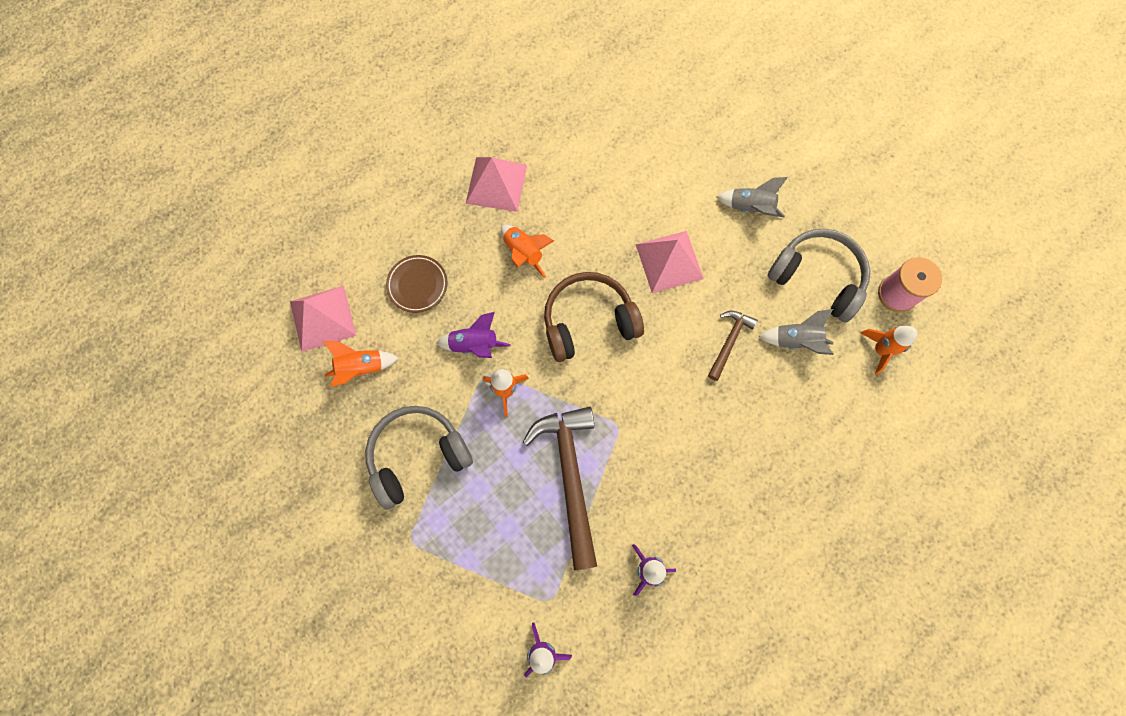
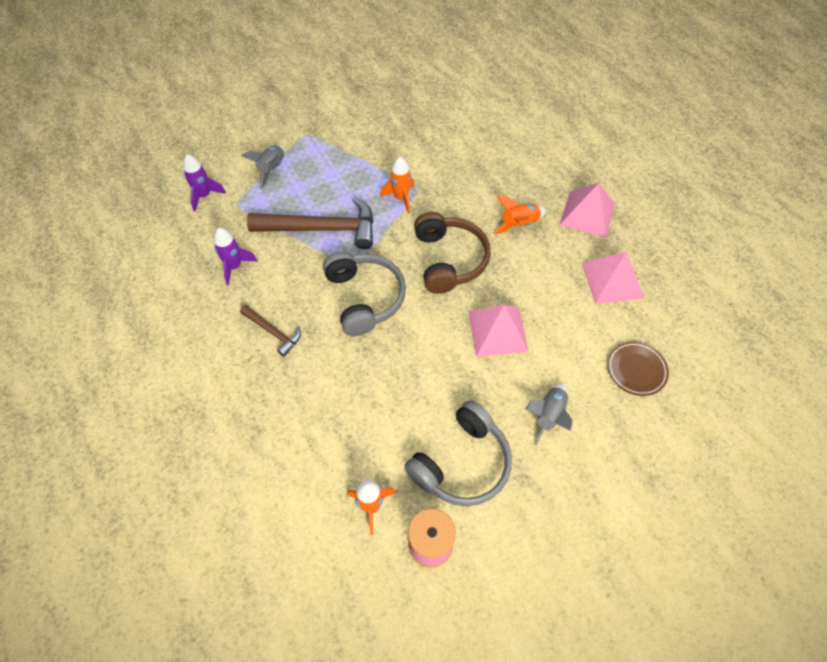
camera: 100 degrees right, 15 degrees down
pink pyramid [290,286,356,352] -> pink pyramid moved to [582,252,644,304]
orange rocket [323,341,398,387] -> none
grey headphones [365,406,473,510] -> grey headphones moved to [323,252,406,336]
brown plate [386,255,447,313] -> brown plate moved to [607,341,669,396]
purple rocket [436,312,510,358] -> none
brown hammer [708,311,758,381] -> brown hammer moved to [240,305,301,357]
grey rocket [759,309,834,355] -> grey rocket moved to [241,145,285,189]

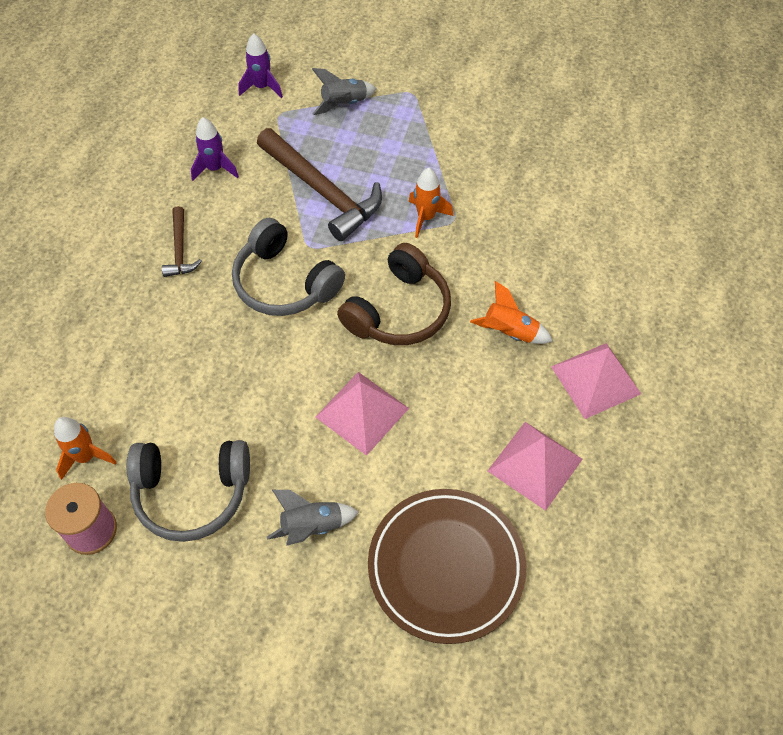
camera: 45 degrees right, 0 degrees up
grey headphones [323,252,406,336] -> grey headphones turned 105 degrees clockwise [232,218,345,316]
brown plate [607,341,669,396] -> brown plate [368,489,526,644], size x1.92

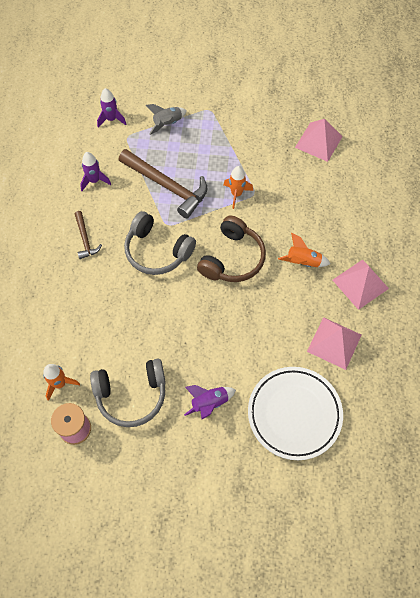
camera: 10 degrees left, 5 degrees up
grey rocket [267,490,359,546] -> purple rocket [184,385,236,419]
pink pyramid [316,372,409,456] -> pink pyramid moved to [295,119,343,162]
brown plate [368,489,526,644] -> white plate [248,367,343,460]

